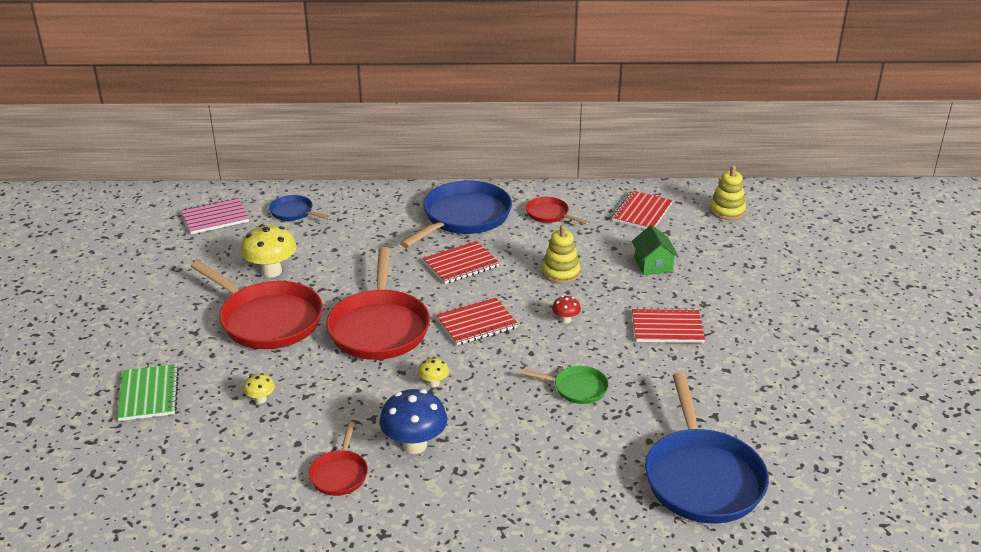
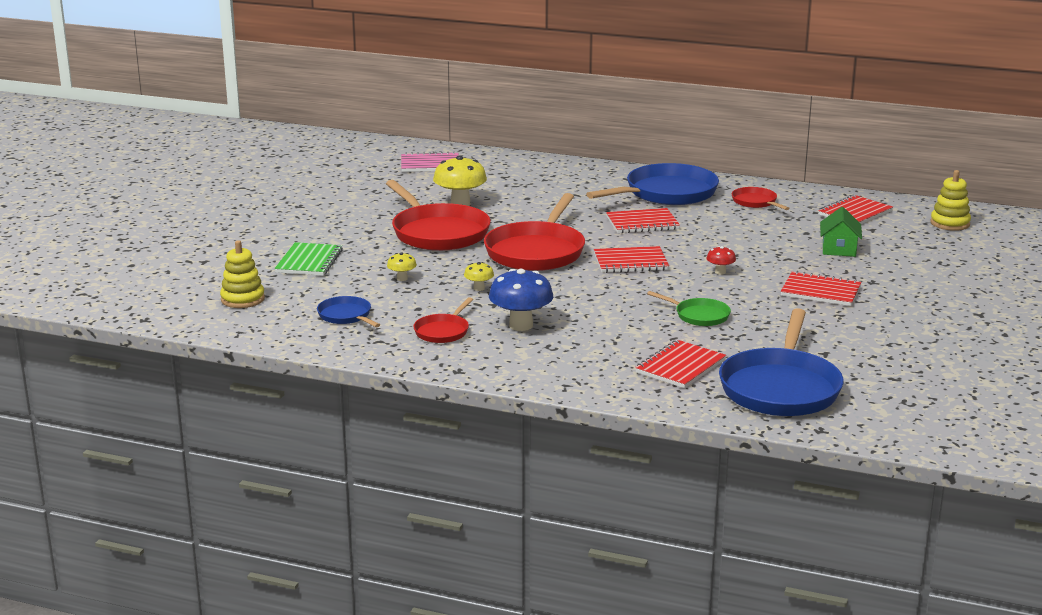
camera: 20 degrees right, 10 degrees down
blue pan [269,195,331,221] -> blue pan moved to [317,296,380,327]
yellow mushroom [418,357,449,387] -> yellow mushroom moved to [464,262,494,291]
yellow stacking toy [542,225,580,284] -> yellow stacking toy moved to [220,240,265,308]
none -> red notebook [635,340,726,388]

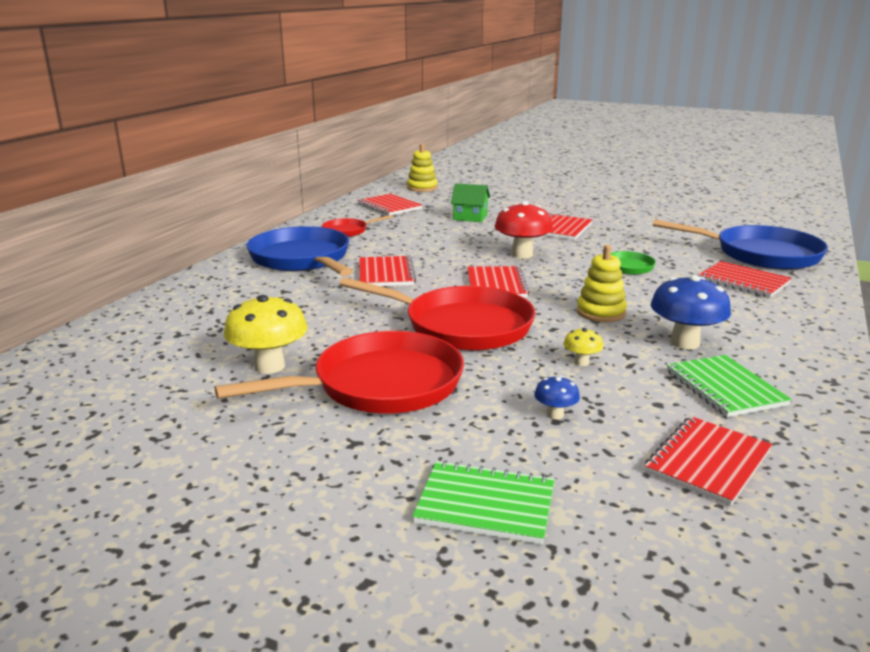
camera: 85 degrees left, 0 degrees up
yellow stacking toy [220,240,265,308] -> yellow stacking toy moved to [577,245,627,322]
blue pan [317,296,380,327] -> red notebook [645,416,772,506]
yellow mushroom [387,252,417,281] -> blue mushroom [534,376,580,419]
pink notebook [401,151,459,172] -> none
red pan [413,297,473,343] -> green notebook [667,355,792,417]
red mushroom [706,246,736,275] -> red mushroom [495,201,553,258], size x2.03

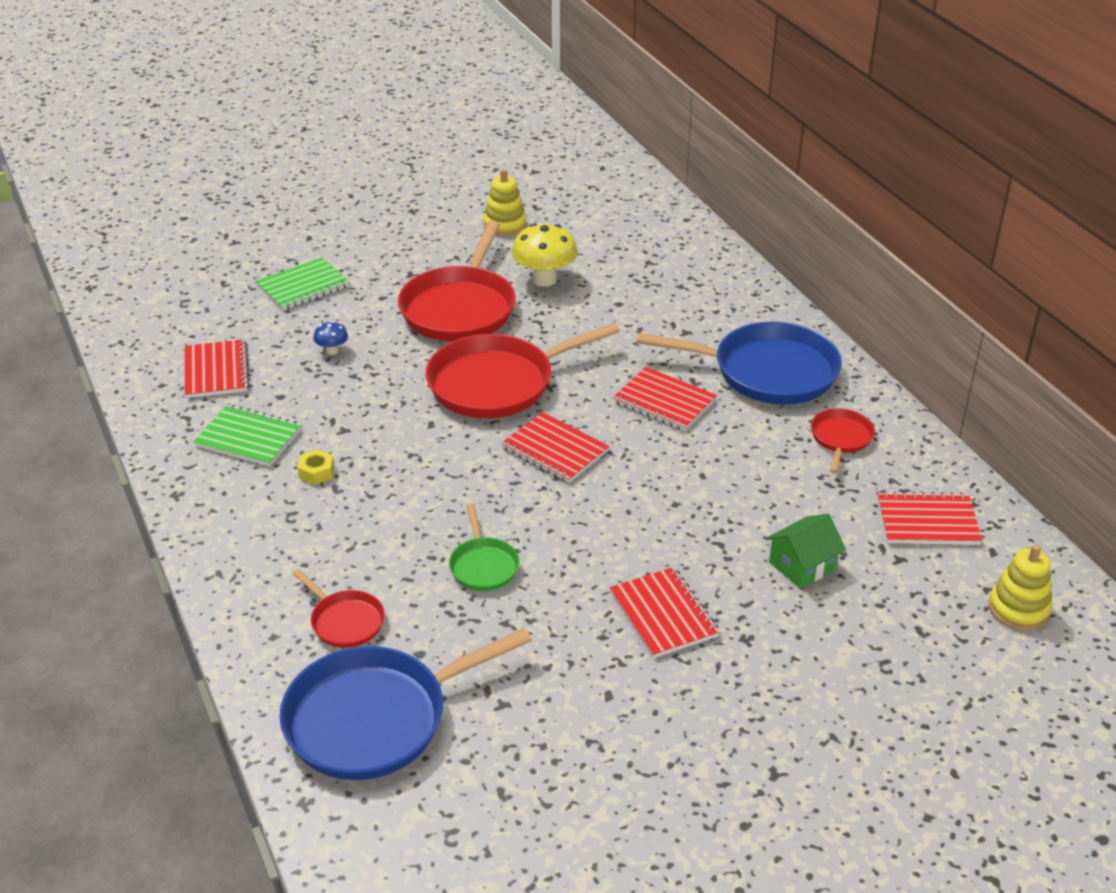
camera: 130 degrees right, 15 degrees up
red mushroom [495,201,553,258] -> none
yellow mushroom [563,328,604,366] -> none
yellow stacking toy [577,245,627,322] -> yellow stacking toy moved to [483,169,527,237]
blue mushroom [651,275,731,349] -> yellow nut [298,449,334,485]
red notebook [698,261,792,298] -> red pan [292,569,385,648]

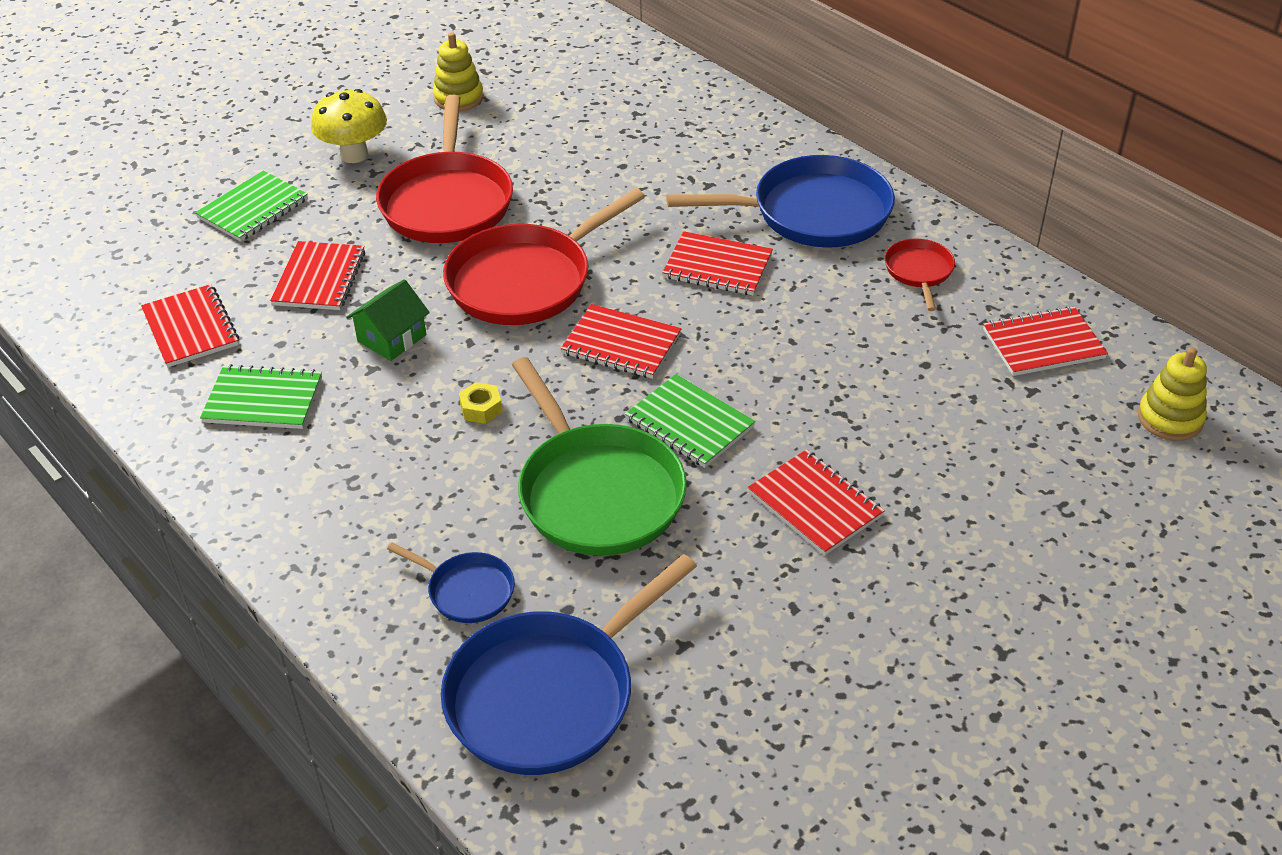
camera: 15 degrees left, 5 degrees up
red pan [292,569,385,648] -> blue pan [387,542,515,623]
yellow nut [298,449,334,485] -> yellow nut moved to [459,382,502,424]
blue mushroom [313,321,348,355] -> red notebook [270,241,365,310]
green pan [449,504,520,591] -> green pan [512,357,687,556], size x2.05
yellow mushroom [512,223,577,287] -> yellow mushroom moved to [311,89,387,163]
green house [766,514,846,588] -> green house moved to [346,279,430,361]
none -> green notebook [625,374,756,468]

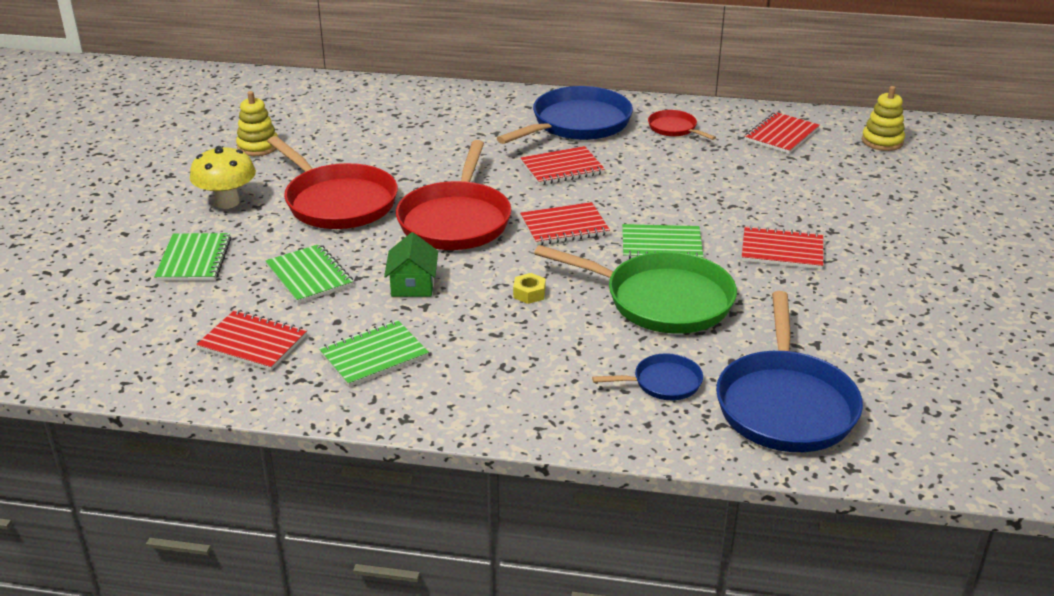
camera: 40 degrees left, 10 degrees down
red notebook [270,241,365,310] -> green notebook [265,244,353,304]

